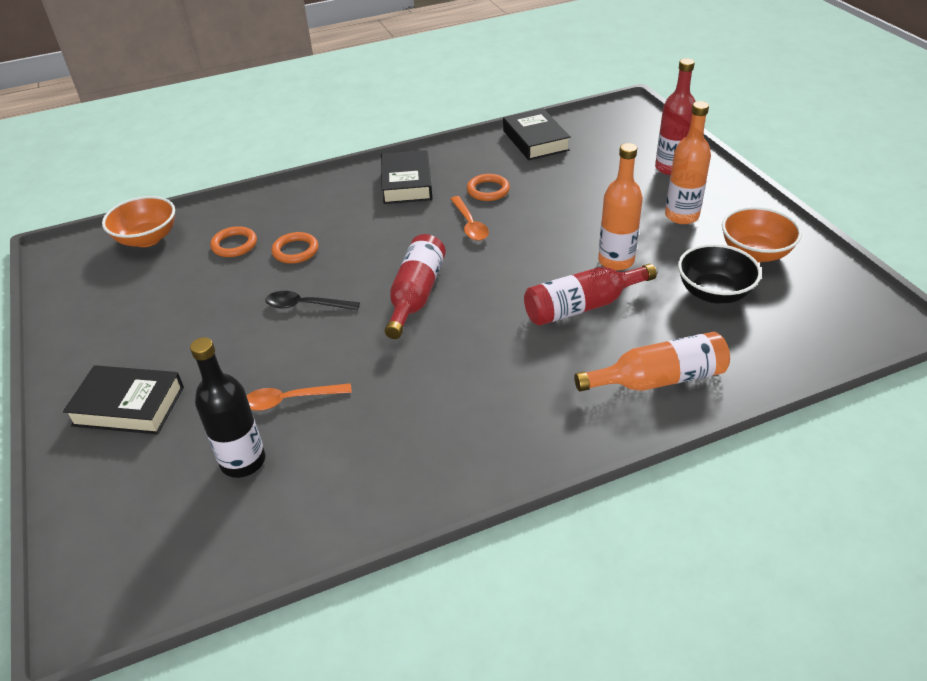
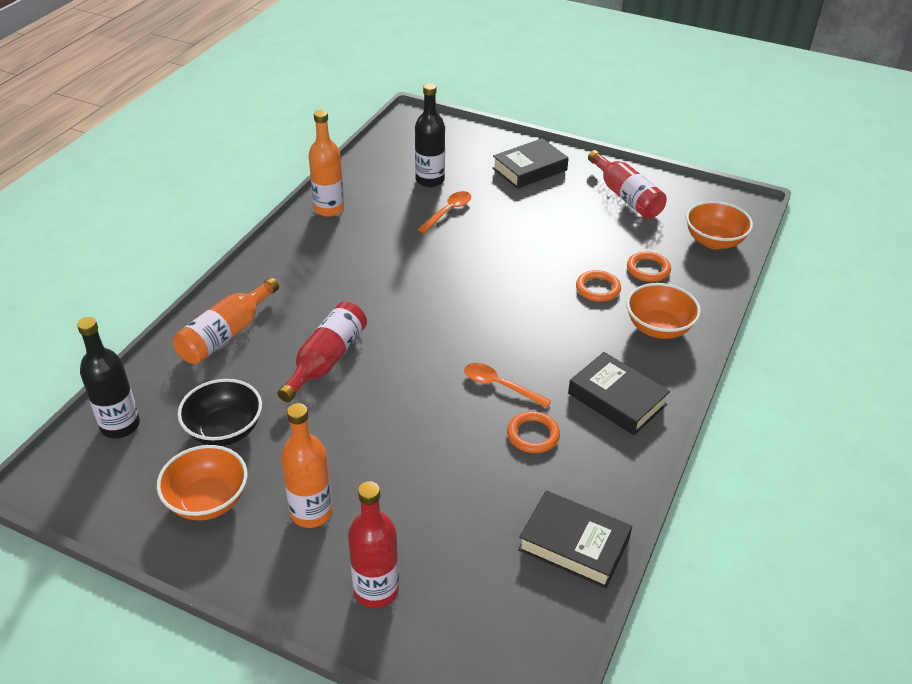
camera: 135 degrees right, 0 degrees up
black spoon [265,291,360,310] -> none
red bottle [385,234,446,339] -> red bottle moved to [588,150,667,219]
orange bottle [598,143,643,271] -> orange bottle moved to [309,110,344,217]
none -> black bottle [77,317,140,438]
none -> orange bowl [626,283,701,339]

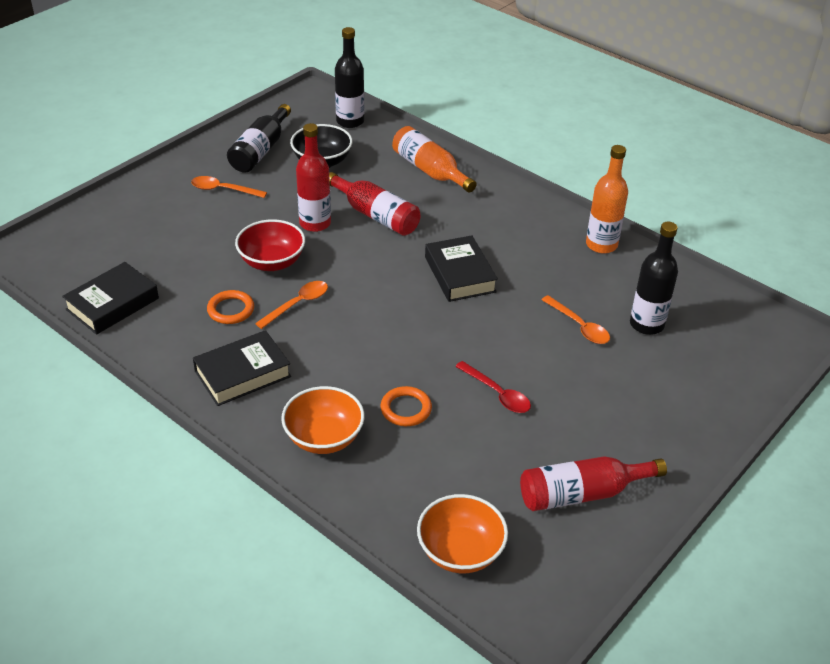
camera: 105 degrees right, 0 degrees up
orange bowl [157,445,248,520] -> black bottle [227,104,291,173]
orange bottle [281,403,333,528] -> orange spoon [191,176,267,198]
red bottle [348,481,399,608] -> red bottle moved to [296,123,331,232]
black book [492,138,569,189] -> black book moved to [425,235,498,302]
orange ring [627,251,671,282] -> none
none -> red bowl [235,219,305,271]
none -> red spoon [455,361,531,413]

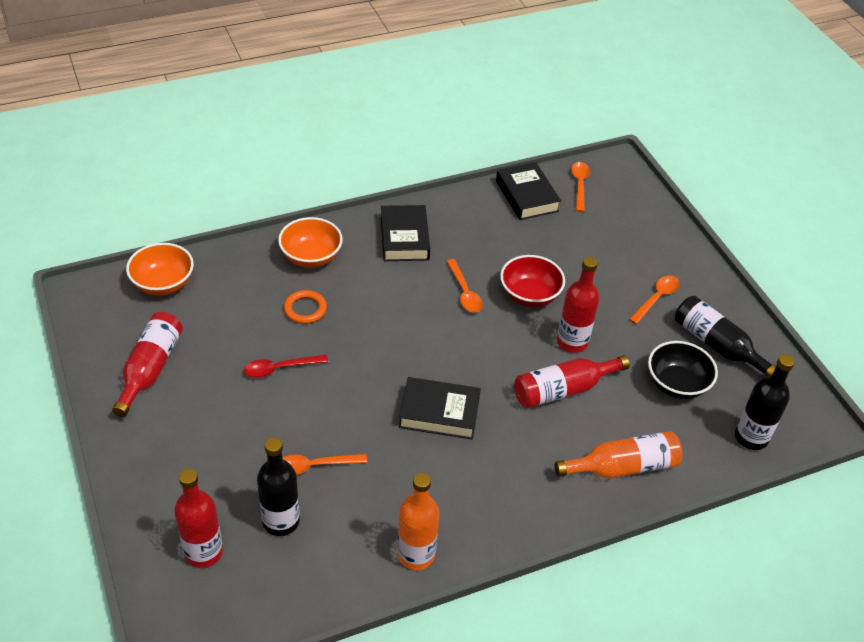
camera: 115 degrees right, 5 degrees up
orange ring [207,290,254,324] -> none
none -> red bottle [174,469,223,568]
none -> orange spoon [571,162,590,212]

